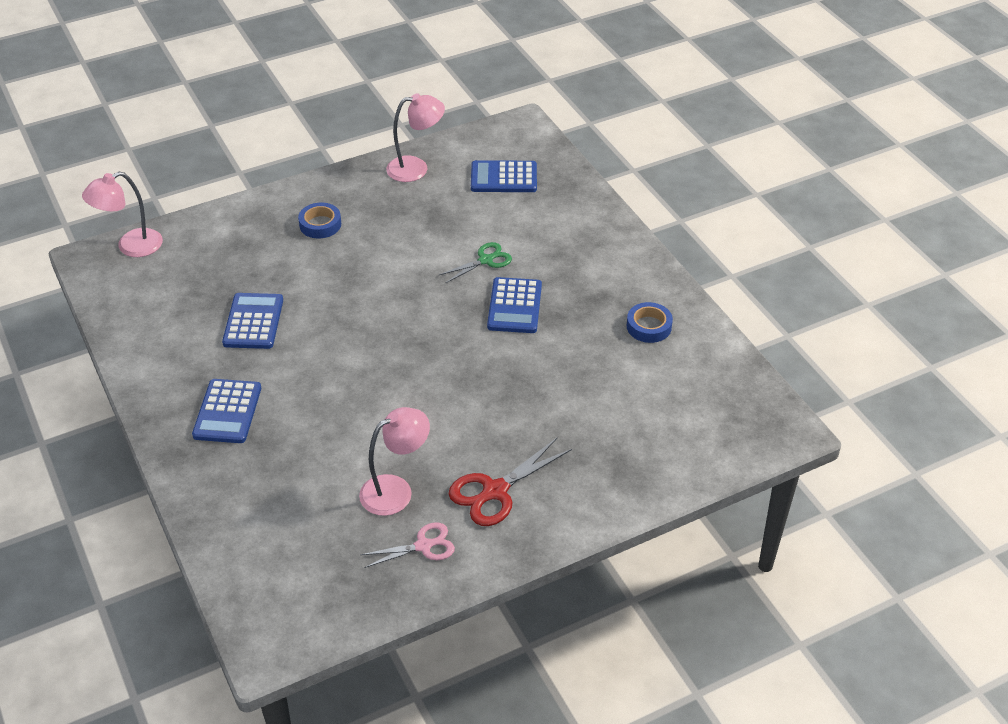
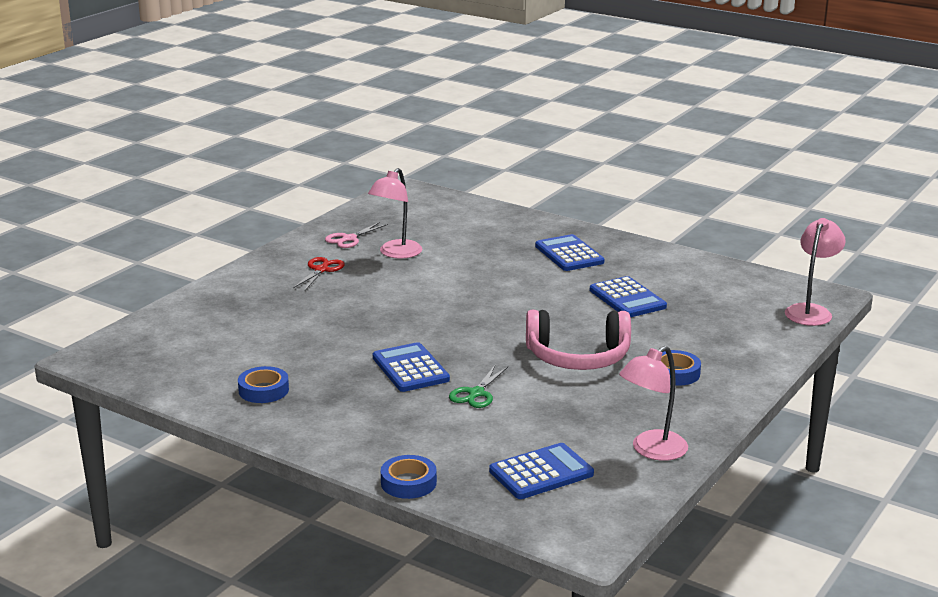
camera: 150 degrees right, 20 degrees down
red scissors [449,438,572,526] -> red scissors [293,257,345,290], size x0.65
none -> blue tape [381,455,437,499]
none -> pink headphones [526,310,631,370]

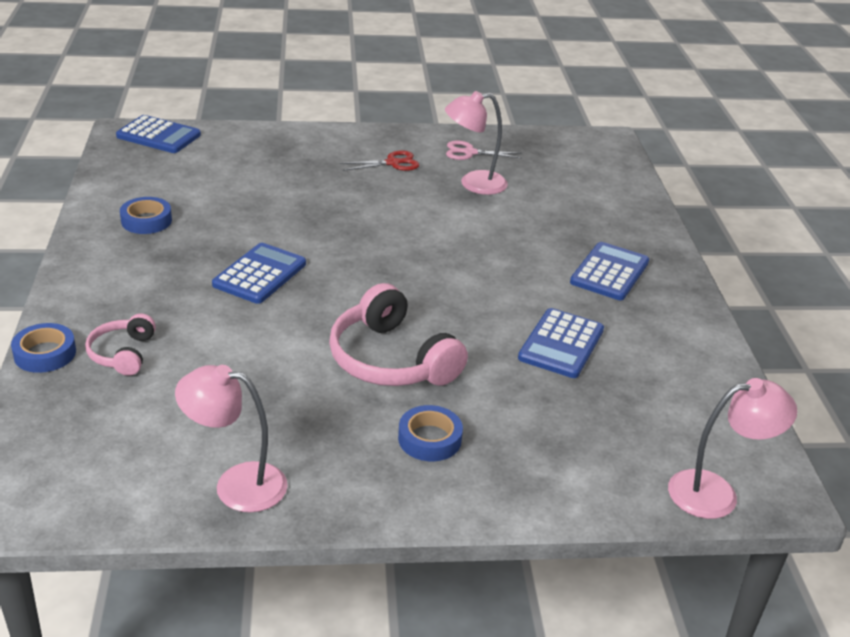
camera: 50 degrees right, 10 degrees up
green scissors [449,365,508,408] -> none
blue calculator [489,443,594,499] -> blue calculator moved to [116,115,201,153]
none -> pink headphones [85,313,156,376]

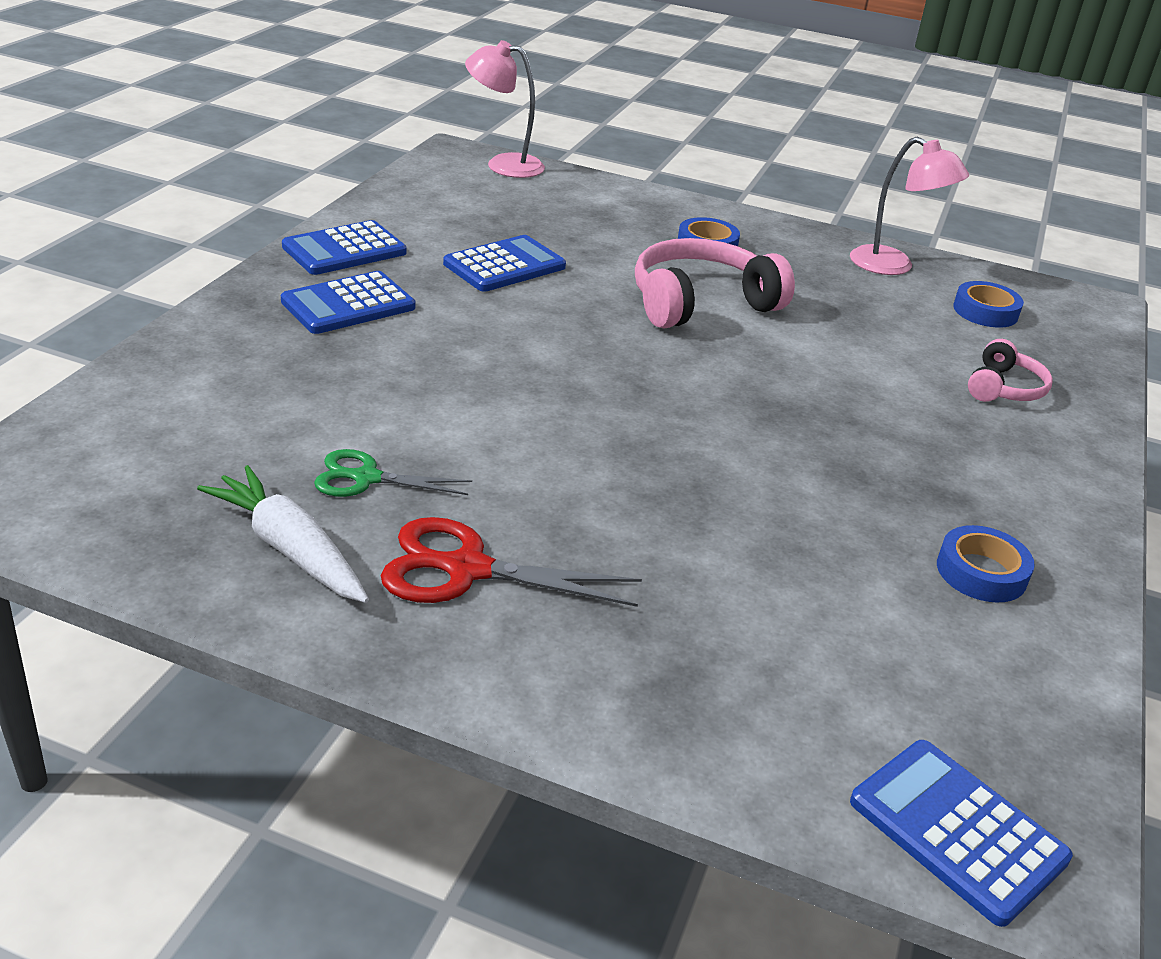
camera: 155 degrees left, 0 degrees up
blue tape [11,323,76,373] -> blue tape moved to [953,281,1024,328]
blue calculator [212,243,306,304] -> blue calculator moved to [282,220,407,275]
pink headphones [329,283,468,386] -> pink headphones turned 105 degrees counterclockwise [635,238,795,328]
red scissors [340,150,419,171] -> red scissors [381,517,642,607], size x1.53
pink lamp [445,91,508,195] -> green scissors [314,449,472,497]
pink scissors [446,140,522,160] -> white carrot [197,465,369,603]

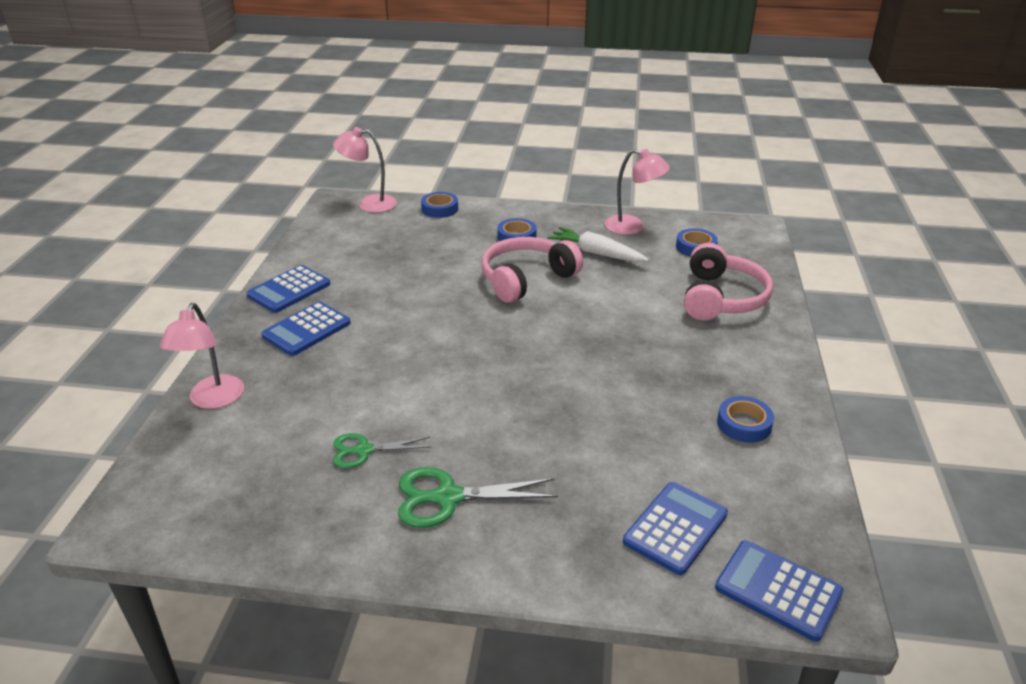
camera: 10 degrees left, 0 degrees up
white carrot [197,465,369,603] -> white carrot moved to [548,227,649,262]
red scissors [381,517,642,607] -> green scissors [398,467,558,528]
blue calculator [443,235,566,292] -> blue calculator moved to [623,482,728,575]
pink headphones [968,339,1053,402] -> pink headphones [684,243,773,320], size x1.83
none -> pink lamp [160,303,244,409]
none -> blue tape [421,192,458,218]

